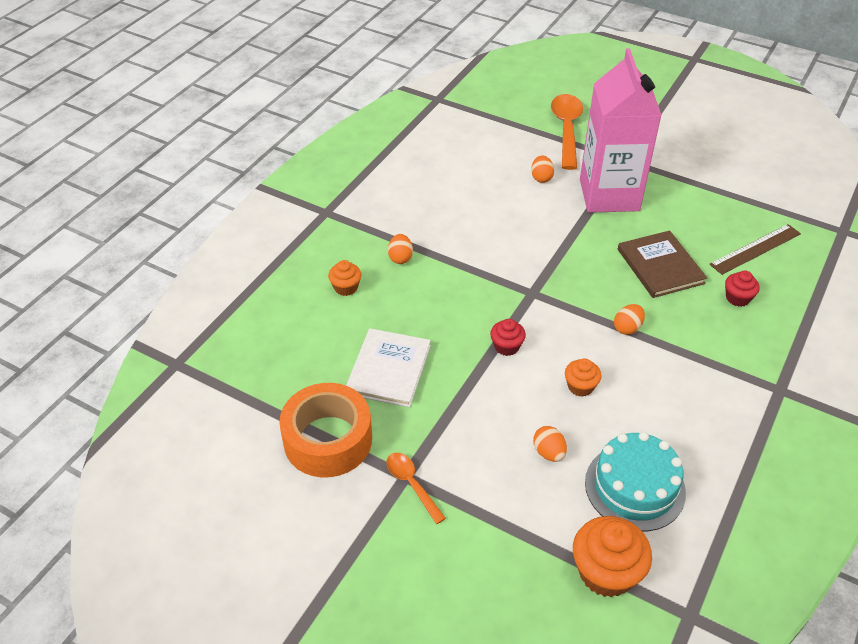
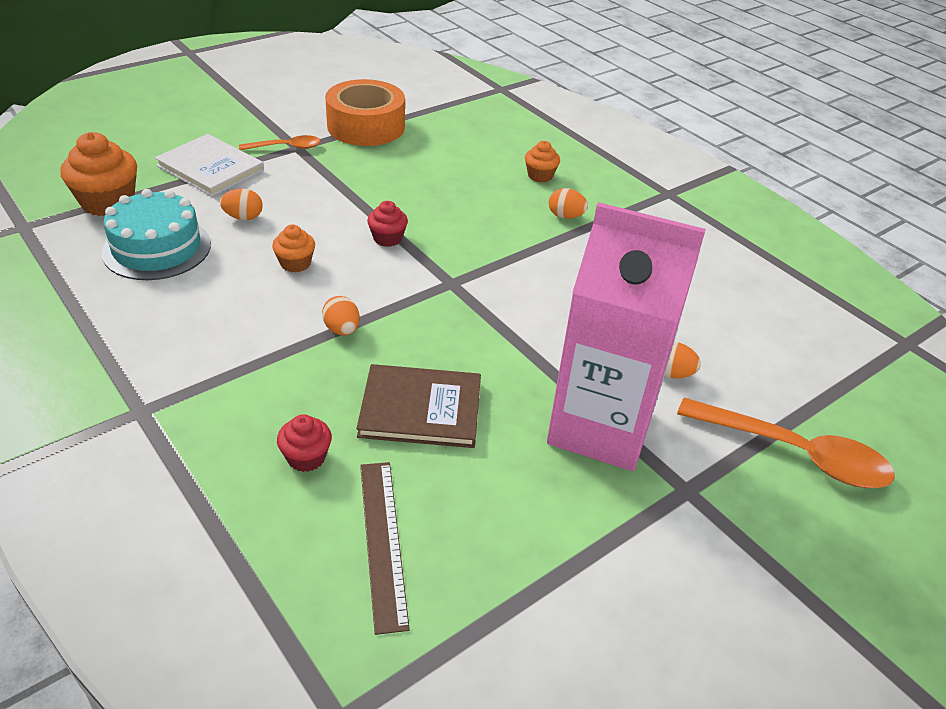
camera: 110 degrees right, 5 degrees down
white book [346,328,431,407] -> white book moved to [155,134,264,196]

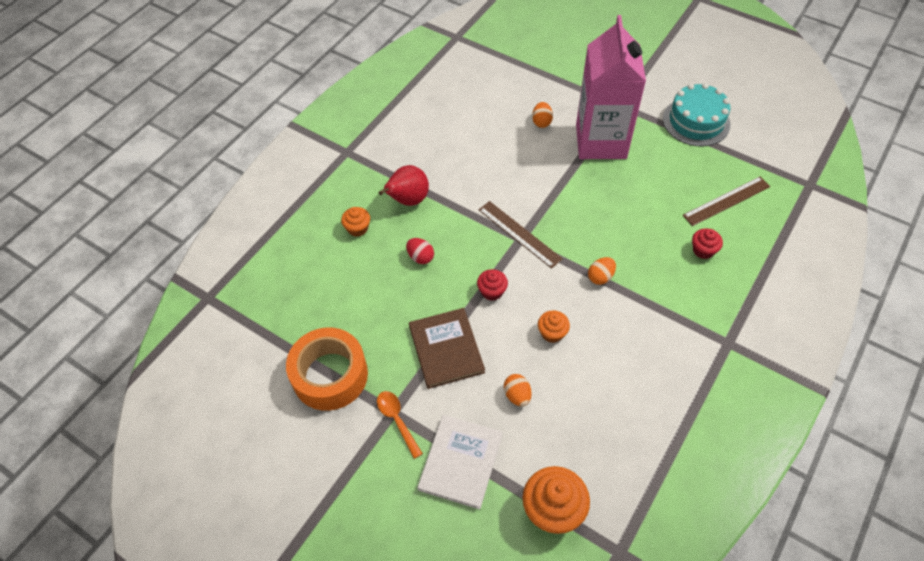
camera: 105 degrees left, 15 degrees up
turquoise cake [101,189,211,280] -> turquoise cake moved to [663,83,731,146]
brown book [356,364,481,448] -> brown book moved to [409,308,485,389]
orange egg [549,188,588,219] -> red pear [378,165,429,206]
orange spoon [677,398,895,488] -> none
none -> red egg [406,238,434,264]
none -> brown ruler [479,201,563,269]

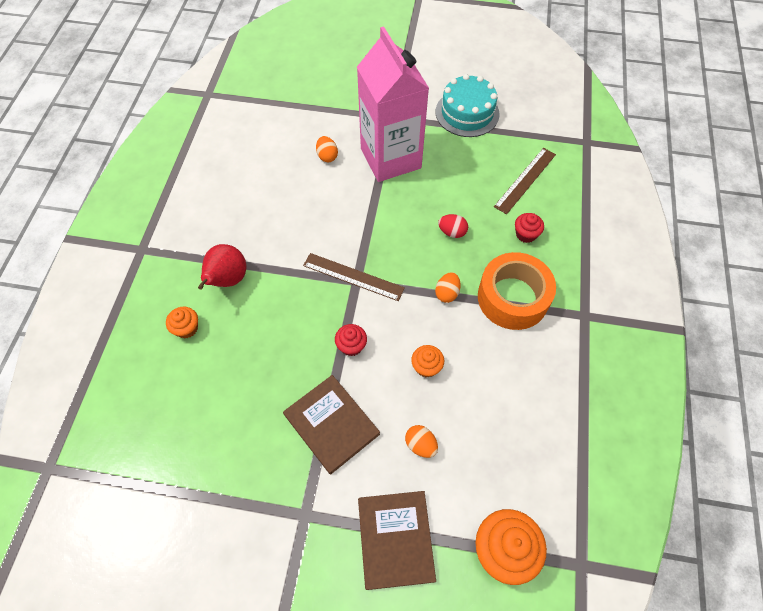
camera: 25 degrees left, 5 degrees up
orange tape [286,327,368,411] -> orange tape moved to [478,252,556,330]
orange spoon [377,391,423,459] -> none
red egg [406,238,434,264] -> red egg moved to [438,214,468,238]
white book [417,415,503,510] -> brown book [358,491,436,590]

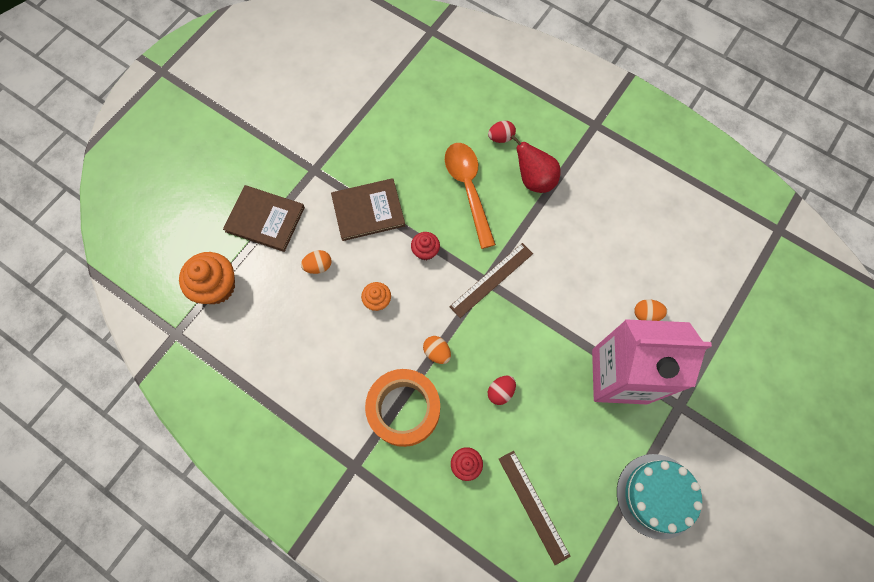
camera: 115 degrees right, 10 degrees up
orange cupcake [166,307,198,338] -> red egg [488,121,516,143]
none -> orange spoon [445,143,496,249]

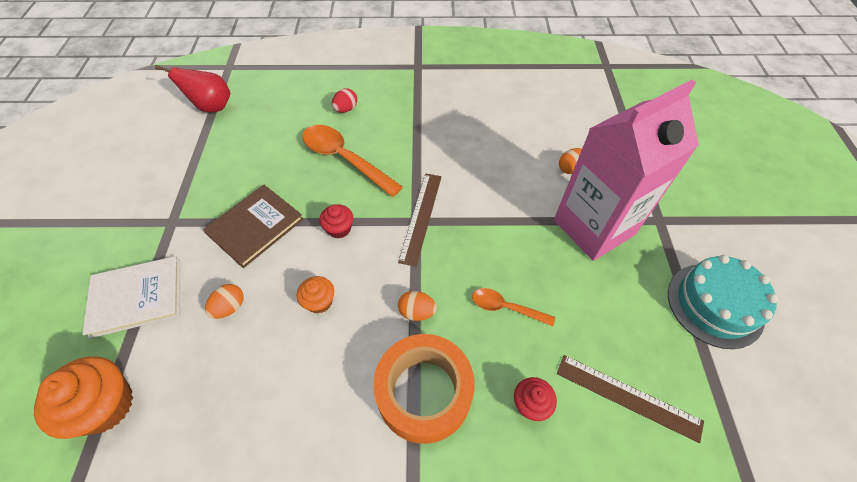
camera: 35 degrees left, 15 degrees down
brown book [223,185,305,252] -> white book [82,256,180,338]
red egg [488,375,516,405] -> orange spoon [472,288,555,326]
red pear [511,135,561,193] -> red pear moved to [155,65,230,112]

